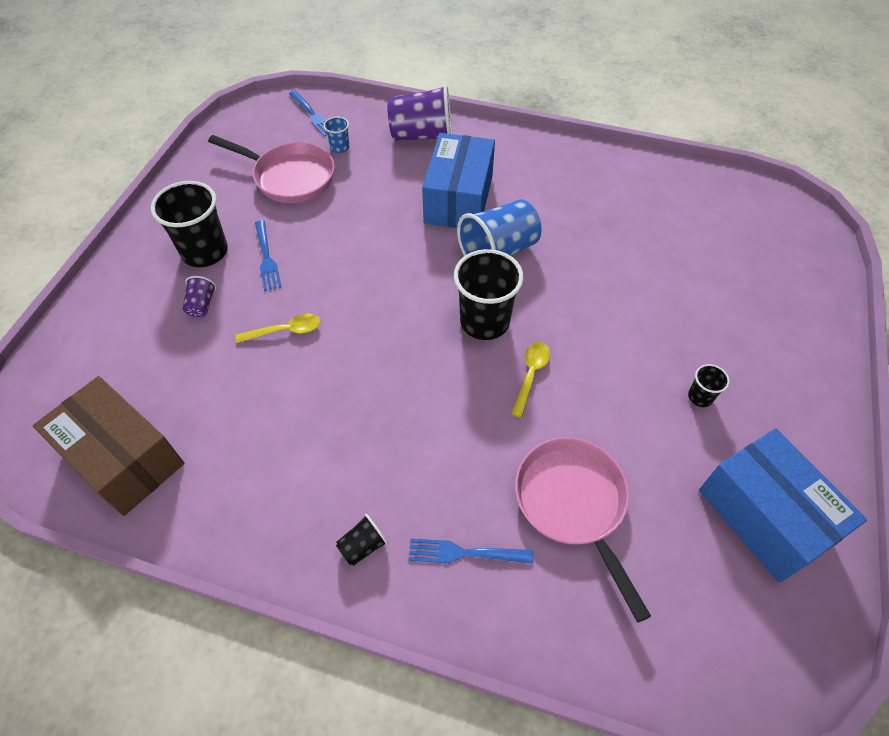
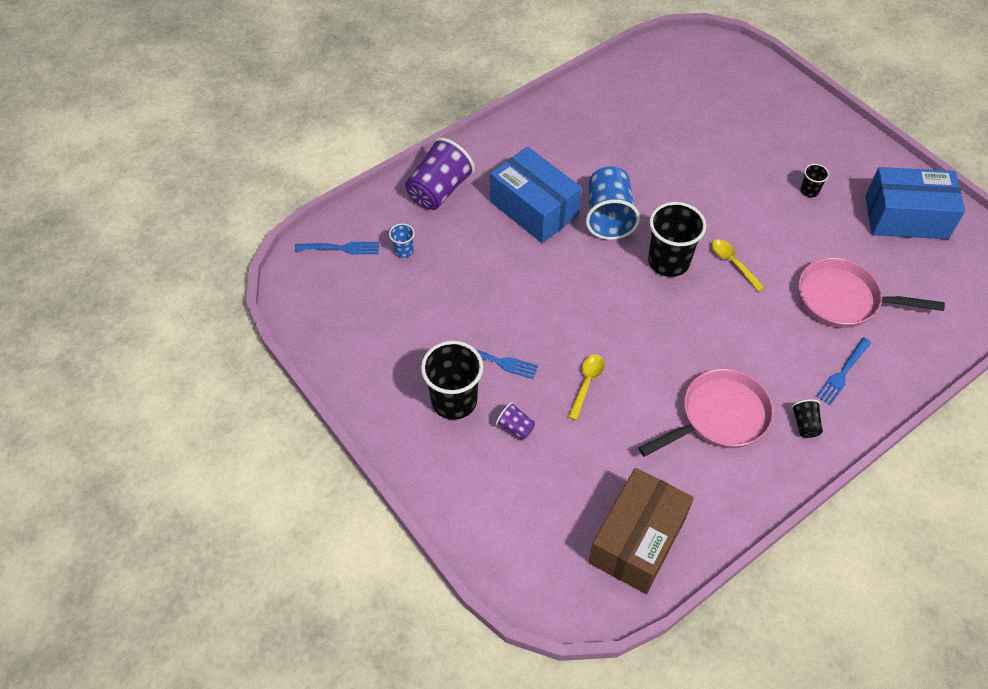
camera: 55 degrees left, 0 degrees up
brown box [33,376,184,516] -> brown box turned 45 degrees counterclockwise [589,468,694,594]
pink pan [208,135,335,203] -> pink pan moved to [638,368,774,457]

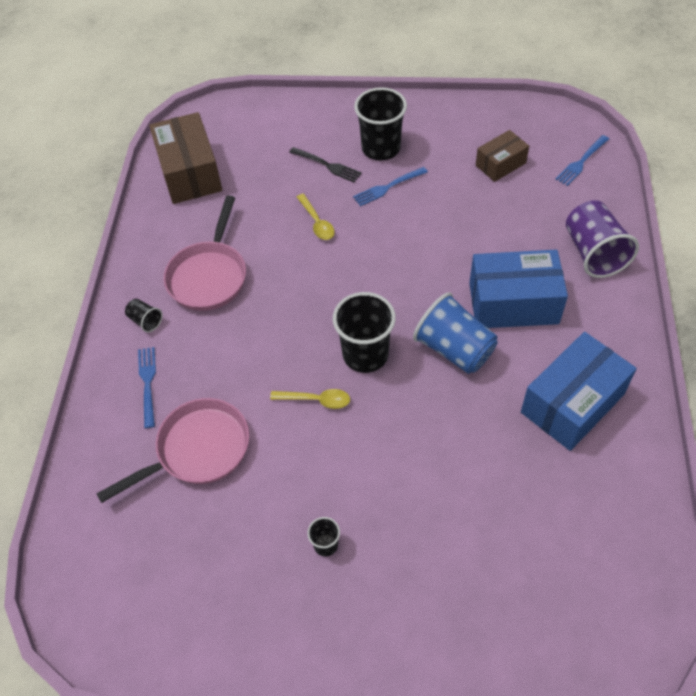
camera: 135 degrees right, 0 degrees up
blue cup [389,223,415,258] -> none
purple cup [496,402,535,440] -> black fork [289,147,362,183]
blue box [865,167,965,239] -> blue box moved to [521,332,637,451]
none -> brown box [476,130,529,182]

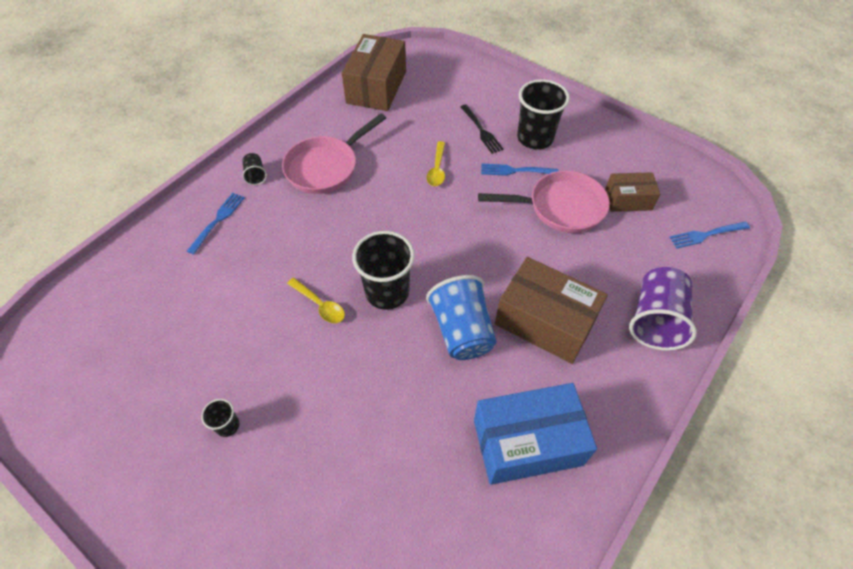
camera: 30 degrees right, 0 degrees up
pink pan [96,398,249,503] -> pink pan moved to [478,171,610,233]
blue box [469,250,568,328] -> brown box [495,257,608,364]

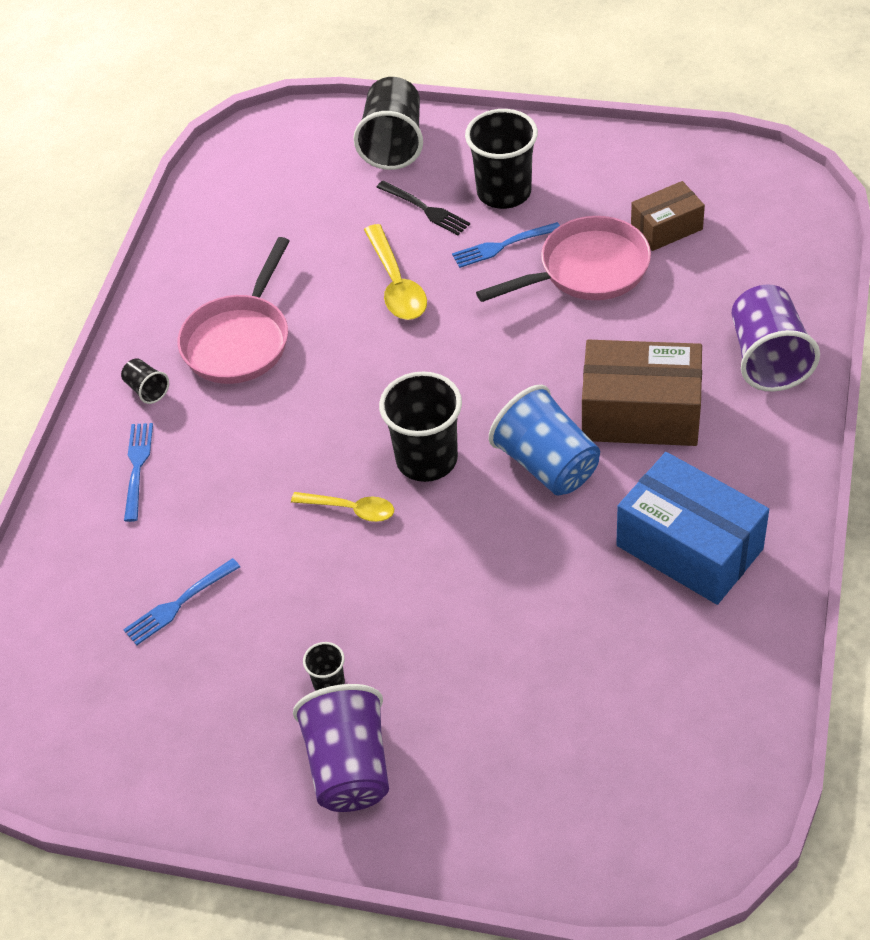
camera: 20 degrees left, 5 degrees down
brown box [342,34,406,111] -> none
yellow spoon [426,141,445,186] -> yellow spoon [364,224,427,320], size x1.51
blue box [474,383,597,485] -> blue box turned 75 degrees clockwise [616,452,769,605]
blue fork [669,222,750,249] -> blue fork moved to [123,558,240,645]
none -> purple cup [293,684,389,812]
none -> black cup [353,77,423,170]

